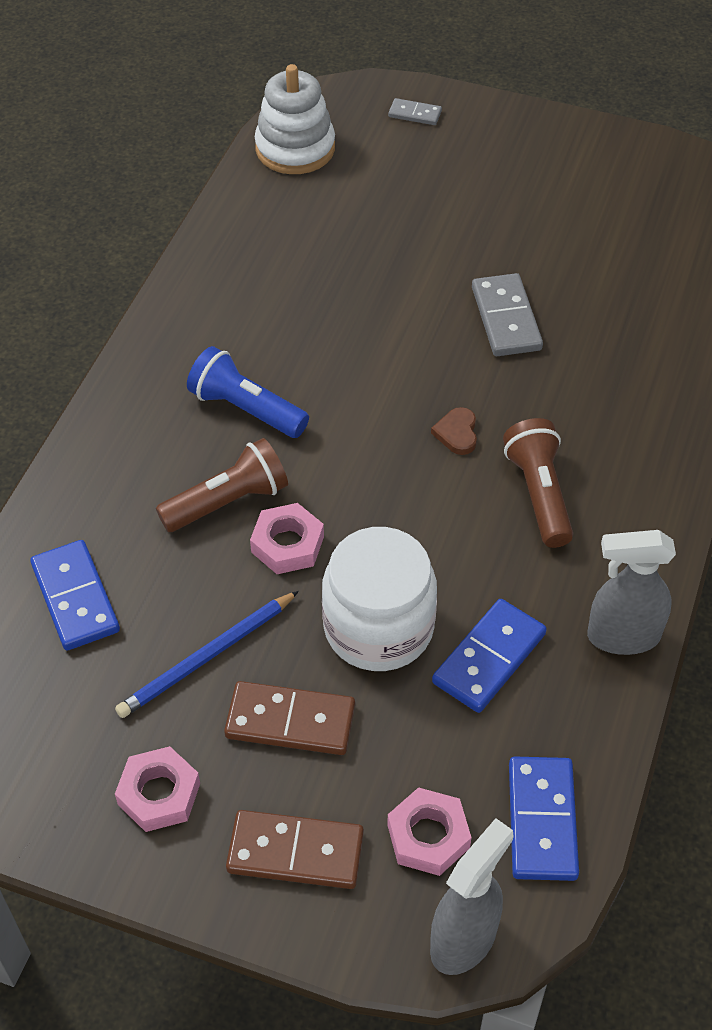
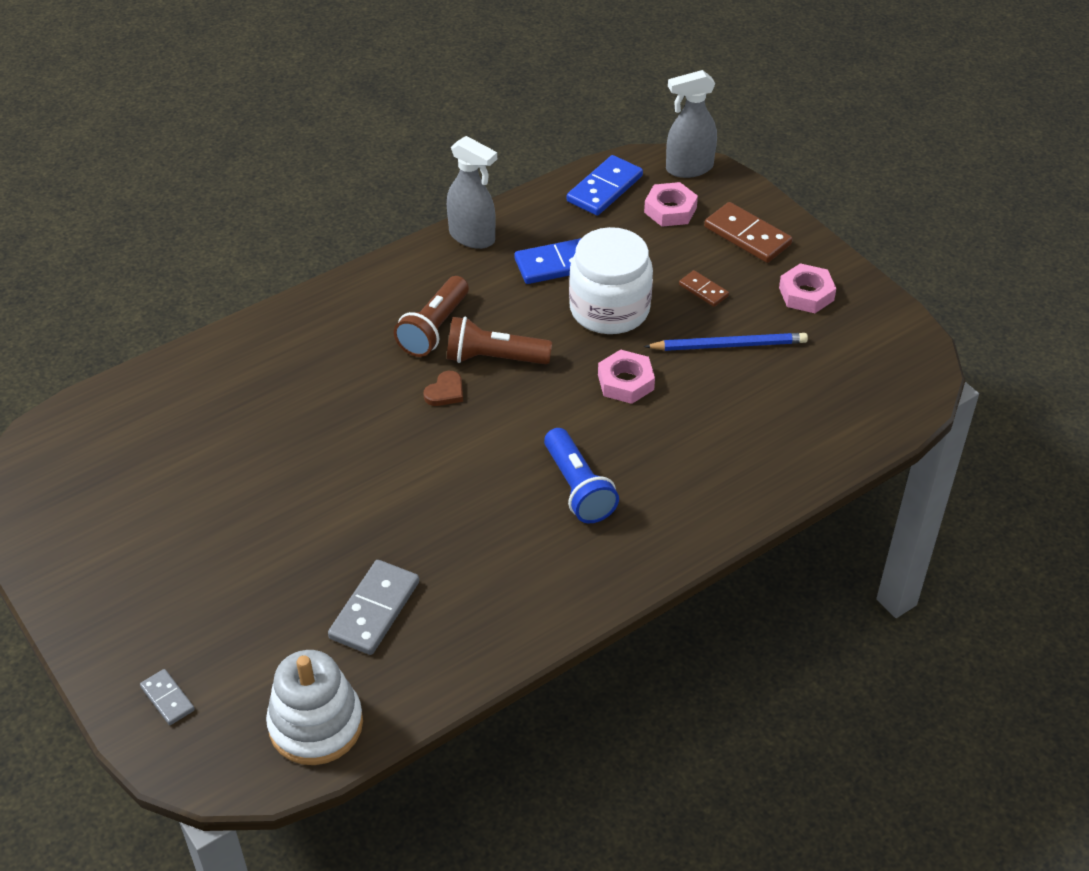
camera: 145 degrees left, 5 degrees down
blue domino [30,540,120,650] -> none
brown flashlight [156,438,288,532] -> brown flashlight moved to [447,317,552,364]
brown domino [224,681,355,755] -> brown domino [679,270,729,307], size x0.56
grey domino [472,273,543,356] -> grey domino moved to [328,560,419,655]

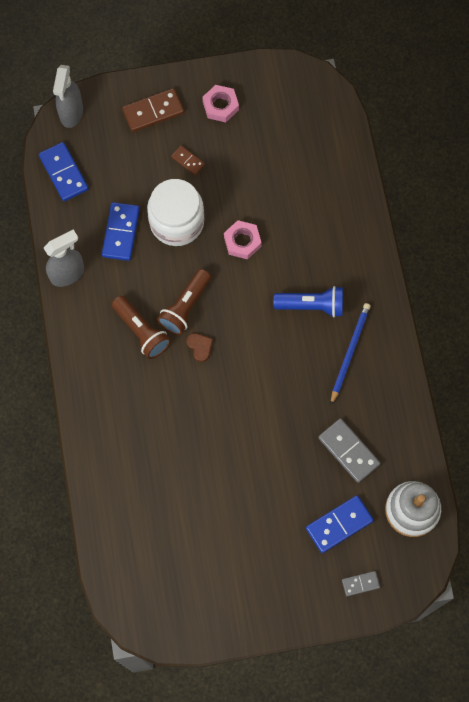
camera: 65 degrees left, 25 degrees up
pink nut [644,182,698,227] -> none
blue pencil [644,333,808,351] -> blue pencil moved to [331,303,371,405]
brown domino [679,270,729,307] -> brown domino turned 60 degrees clockwise [171,146,205,175]
none -> blue domino [306,495,374,553]

